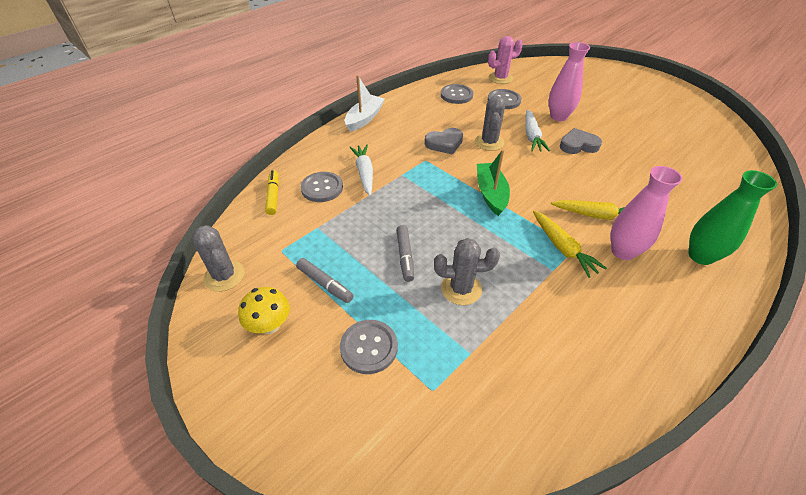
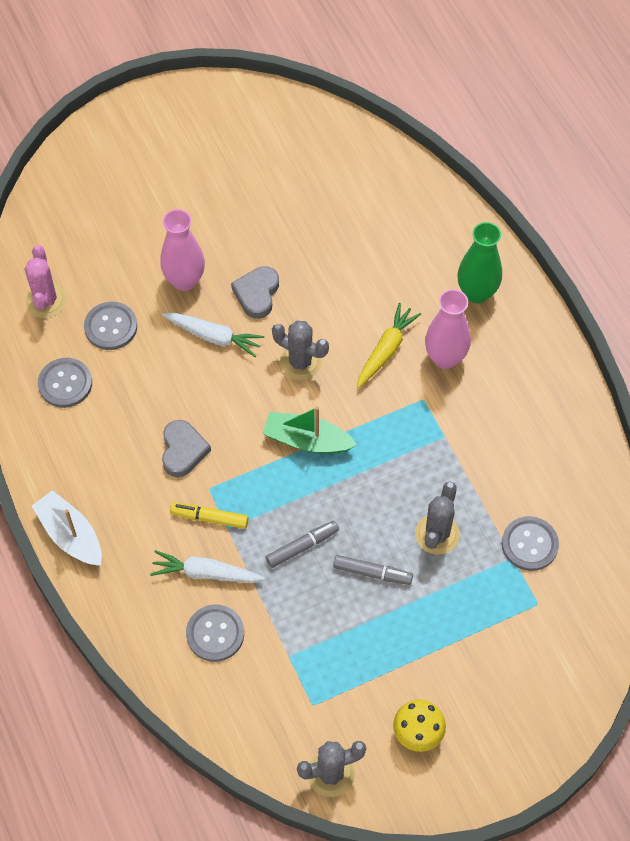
camera: 70 degrees left, 15 degrees up
yellow marker [265,170,279,215] -> yellow marker moved to [170,503,248,529]
grey marker [296,258,354,303] -> grey marker moved to [266,521,339,568]
grey button [340,320,398,374] -> grey button moved to [502,516,559,571]
grey cactus [475,96,505,151] -> grey cactus moved to [272,321,329,380]
yellow carrot [533,211,607,278] -> none

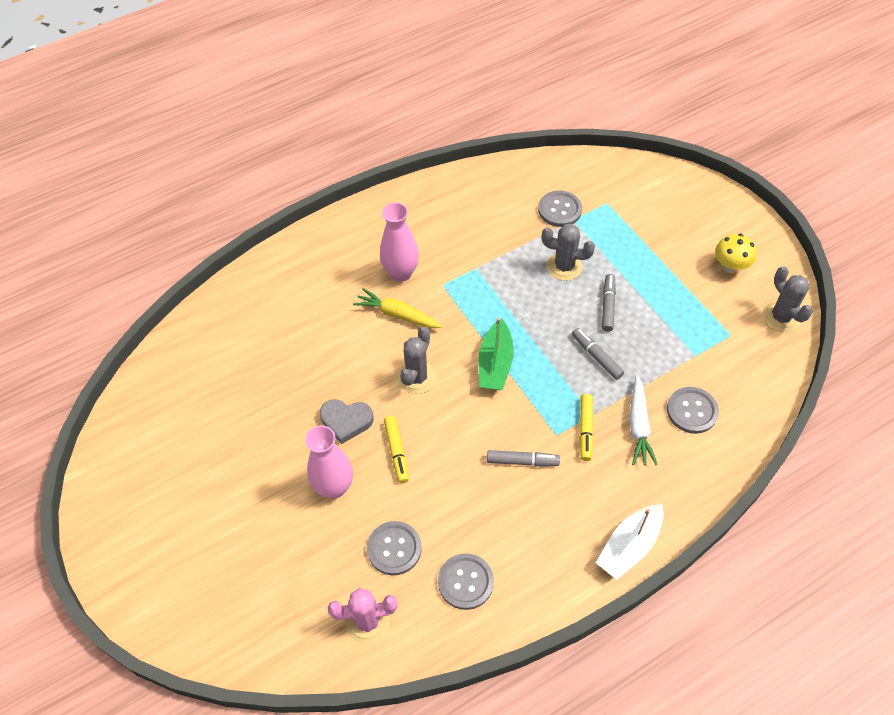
camera: 95 degrees left, 5 degrees down
white carrot [162,313,264,357] -> yellow marker [384,416,409,483]
grey heart [162,420,211,477] -> grey marker [487,450,560,466]
green vase [458,222,502,303] -> none

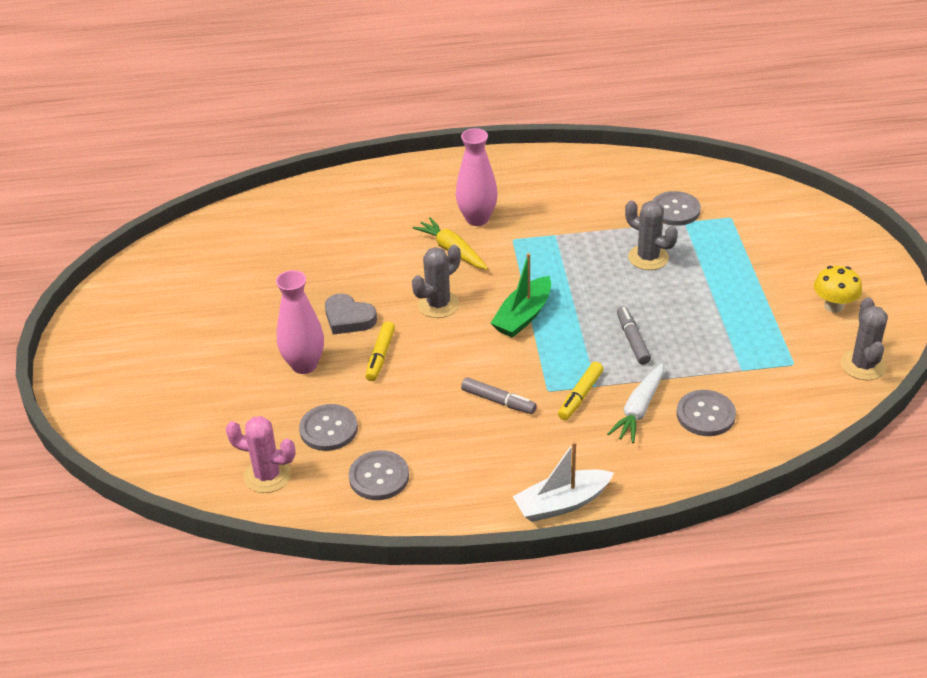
camera: 25 degrees right, 15 degrees down
grey marker [602,274,616,332] -> none

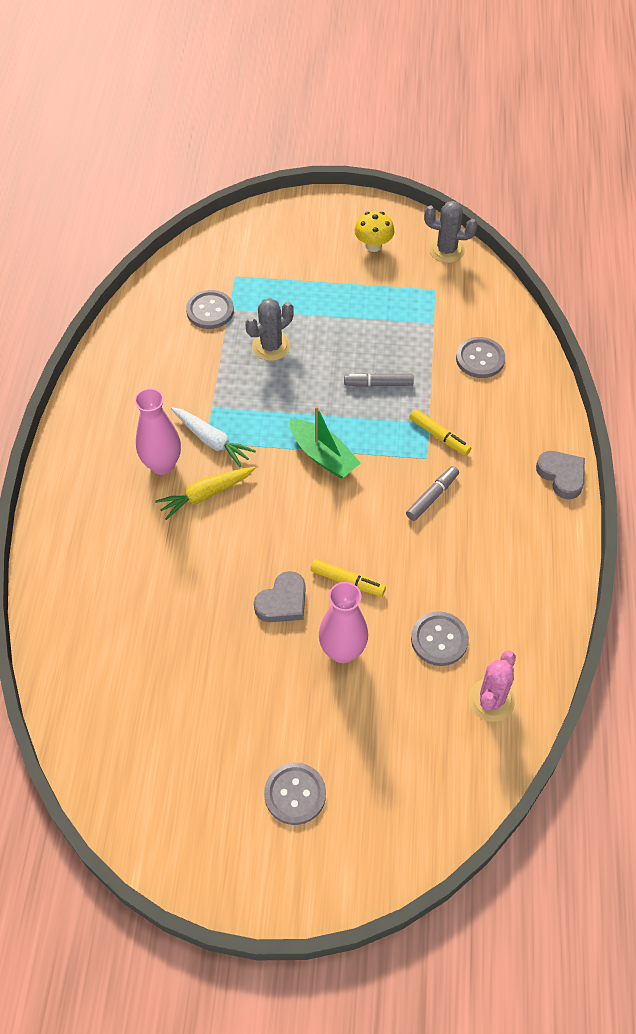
camera: 80 degrees left, 15 degrees up
grey button [348,450,409,500] -> grey button moved to [264,762,326,825]
grey cactus [412,245,461,318] -> none
white boat [512,441,614,522] -> grey heart [536,451,585,499]
white carrot [607,363,663,443] -> white carrot moved to [171,407,256,468]

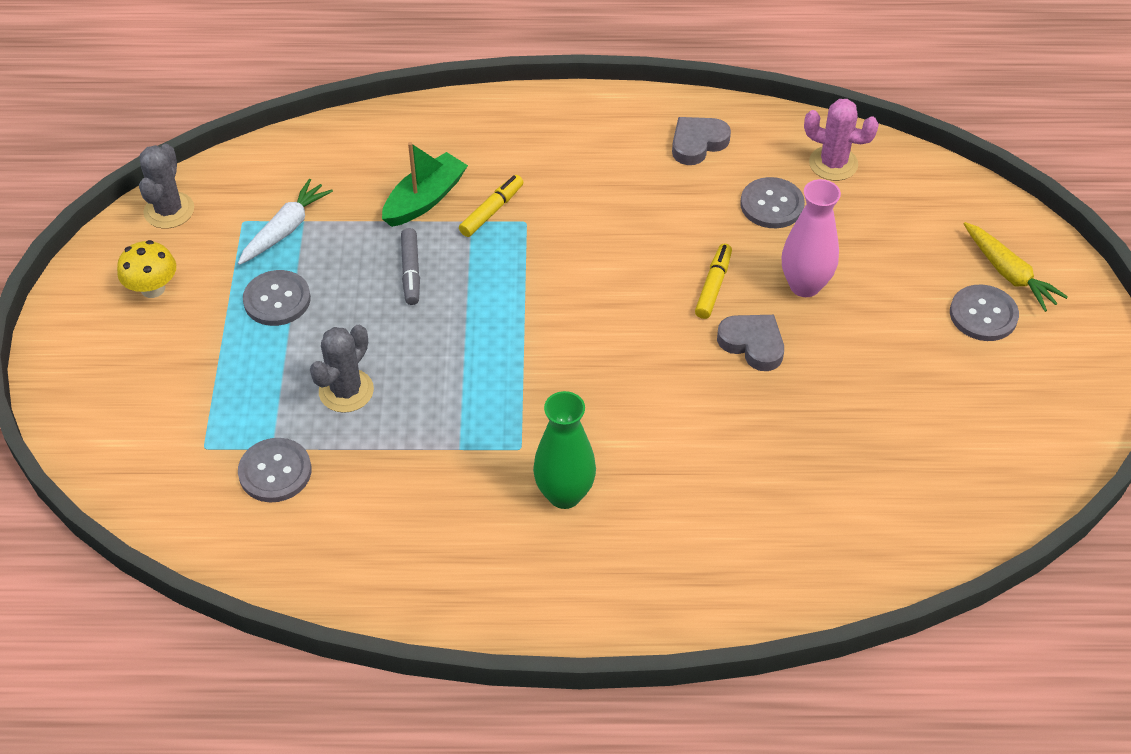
camera: 95 degrees left, 5 degrees down
pink vase [134,388,181,475] -> green vase [533,391,596,509]
yellow carrot [155,467,256,520] -> yellow carrot moved to [964,222,1068,312]
white carrot [171,407,256,468] -> white carrot moved to [238,179,333,265]
grey cactus [245,298,294,361] -> grey cactus turned 75 degrees clockwise [310,325,374,413]
green boat [290,406,361,479] -> green boat moved to [382,142,468,227]
grey marker [406,466,459,521] -> none
grey button [456,337,505,378] -> grey button moved to [243,270,311,326]
grey heart [536,451,585,499] -> grey heart moved to [672,117,731,165]

